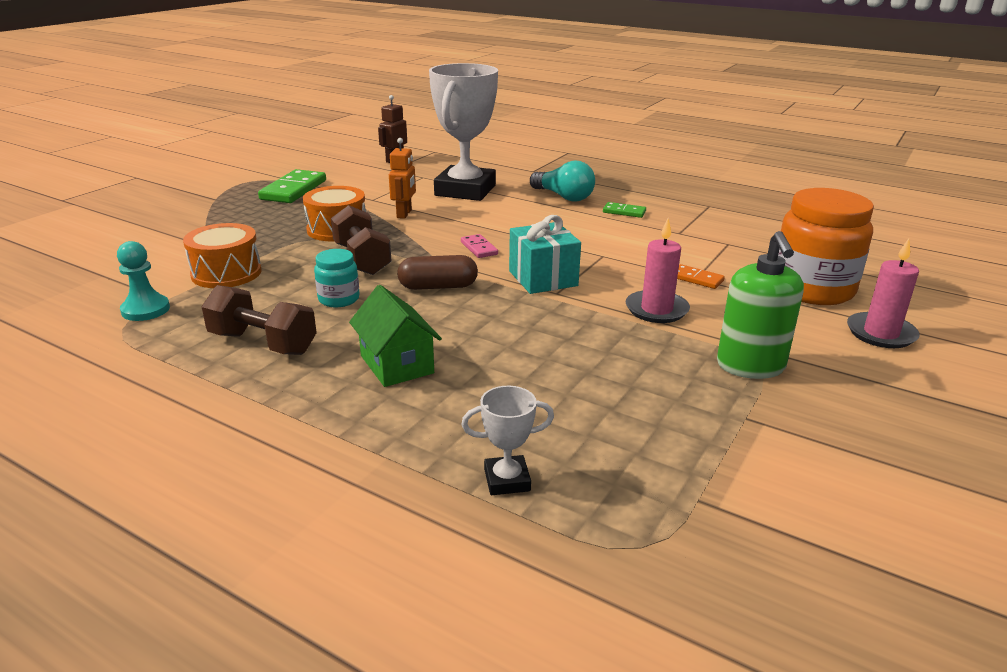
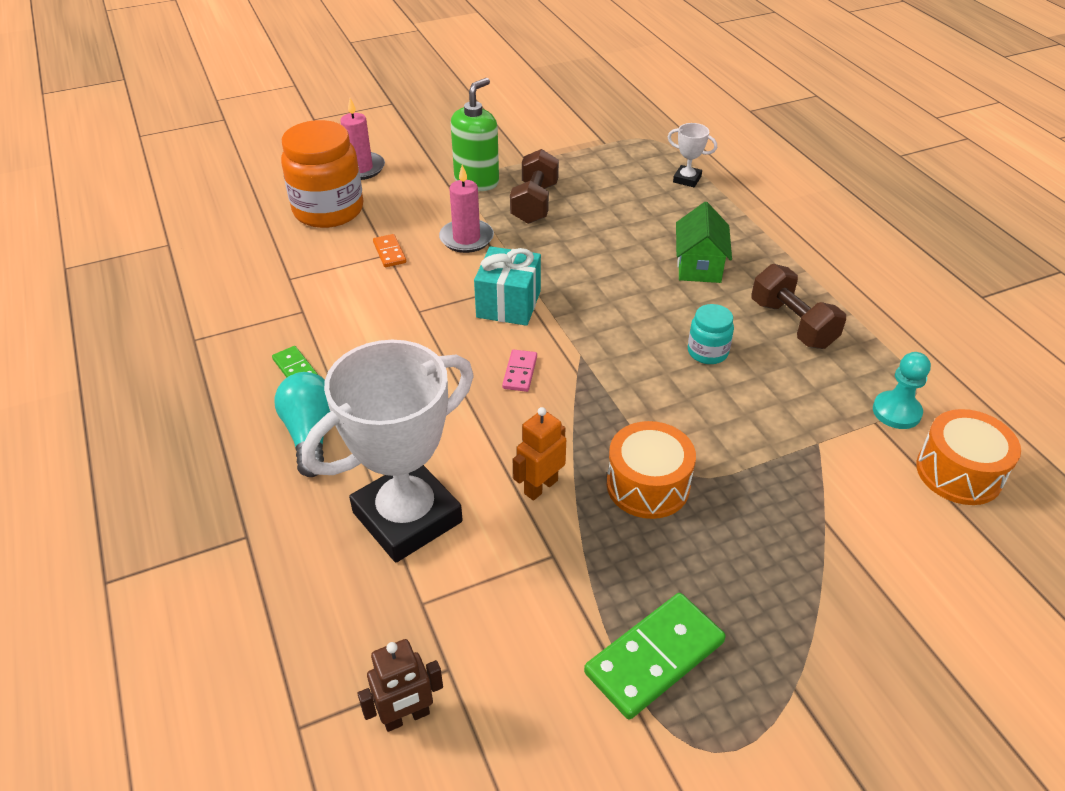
camera: 145 degrees left, 15 degrees up
orange drum [183,223,262,288] -> orange drum moved to [916,409,1021,505]
brown dumbbell [331,205,392,275] -> brown dumbbell moved to [510,149,559,224]
brown capsule [397,255,478,290] -> none

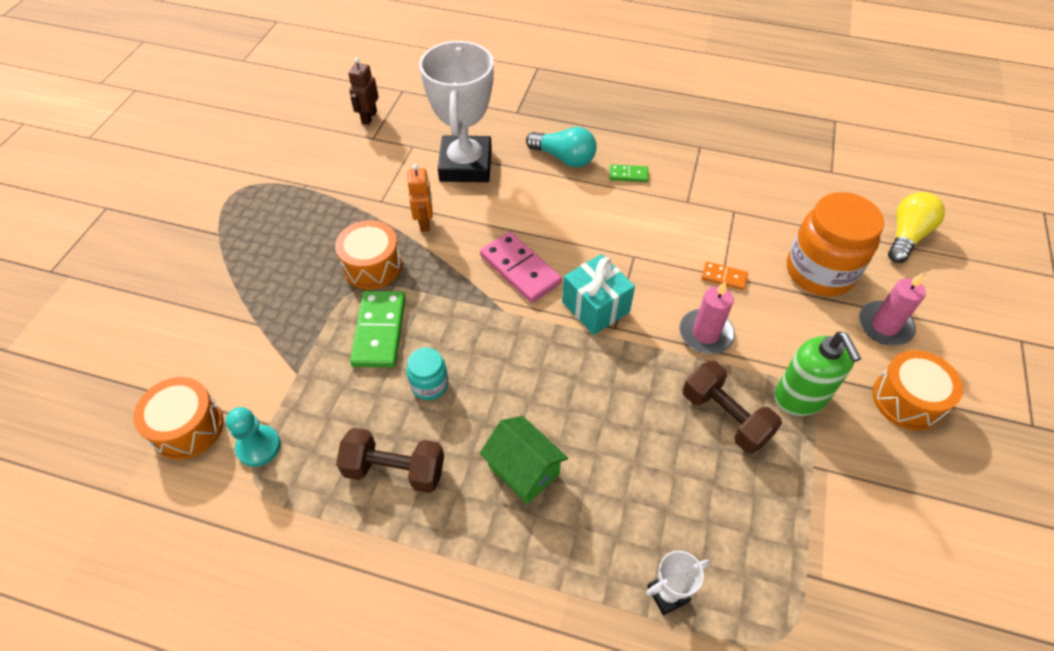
camera: 130 degrees right, 10 degrees up
pink domino [502,350,537,392] -> pink domino [480,231,562,303], size x1.92
green domino [584,593,726,720] -> green domino moved to [350,291,406,367]
none -> orange drum [872,350,963,431]
none -> yellow light bulb [888,192,945,263]

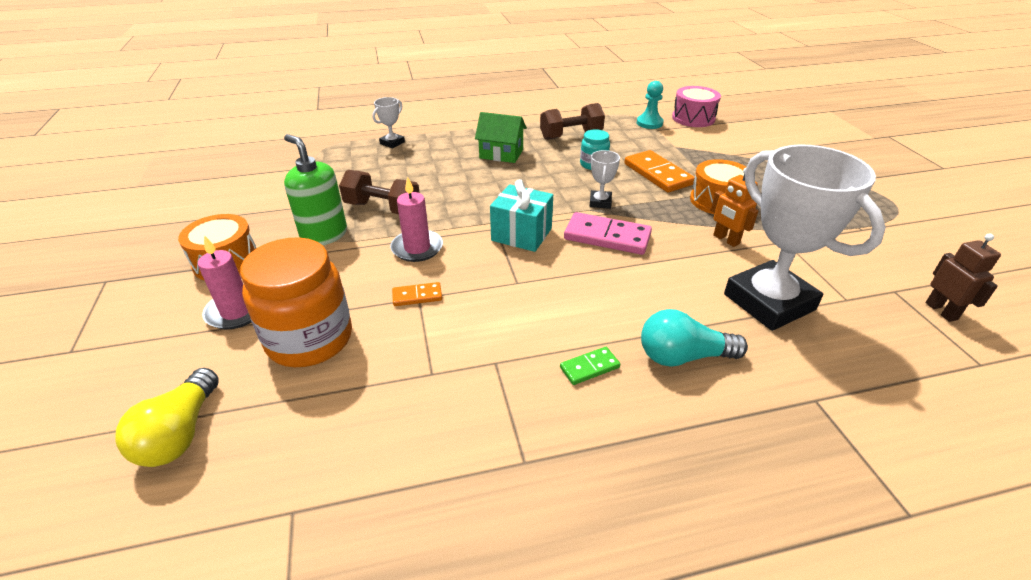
camera: 150 degrees right, 15 degrees down
orange drum [133,377,224,460] -> pink drum [672,86,721,127]
green domino [350,291,406,367] -> orange domino [624,150,695,193]
none -> white trophy [590,150,620,209]

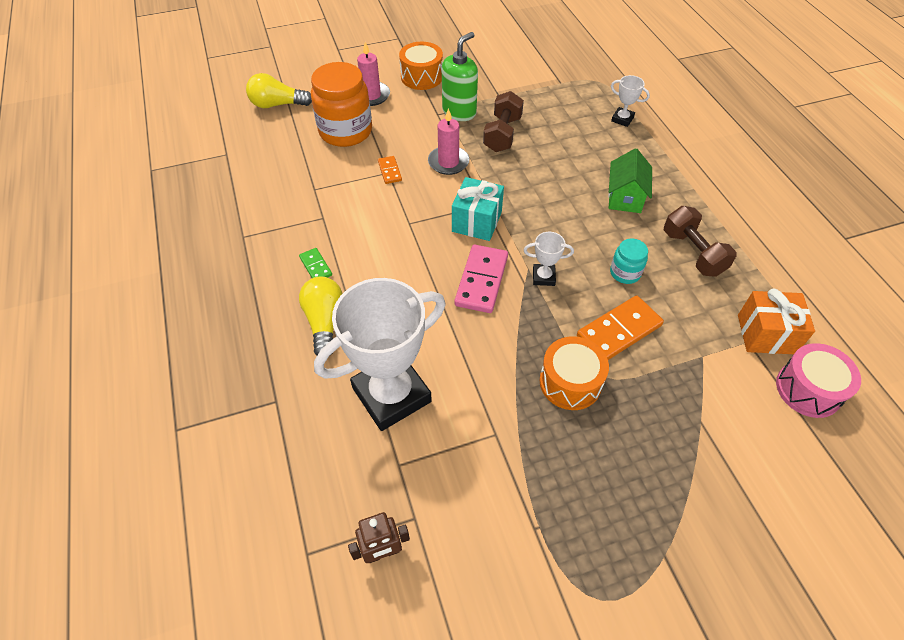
camera: 85 degrees right, 15 degrees up
turquoise pawn [637,81,663,129] -> orange gift [738,289,815,354]
turquoise light bulb [641,309,748,367] -> yellow light bulb [299,277,343,355]
orange robot [710,168,759,247] -> none

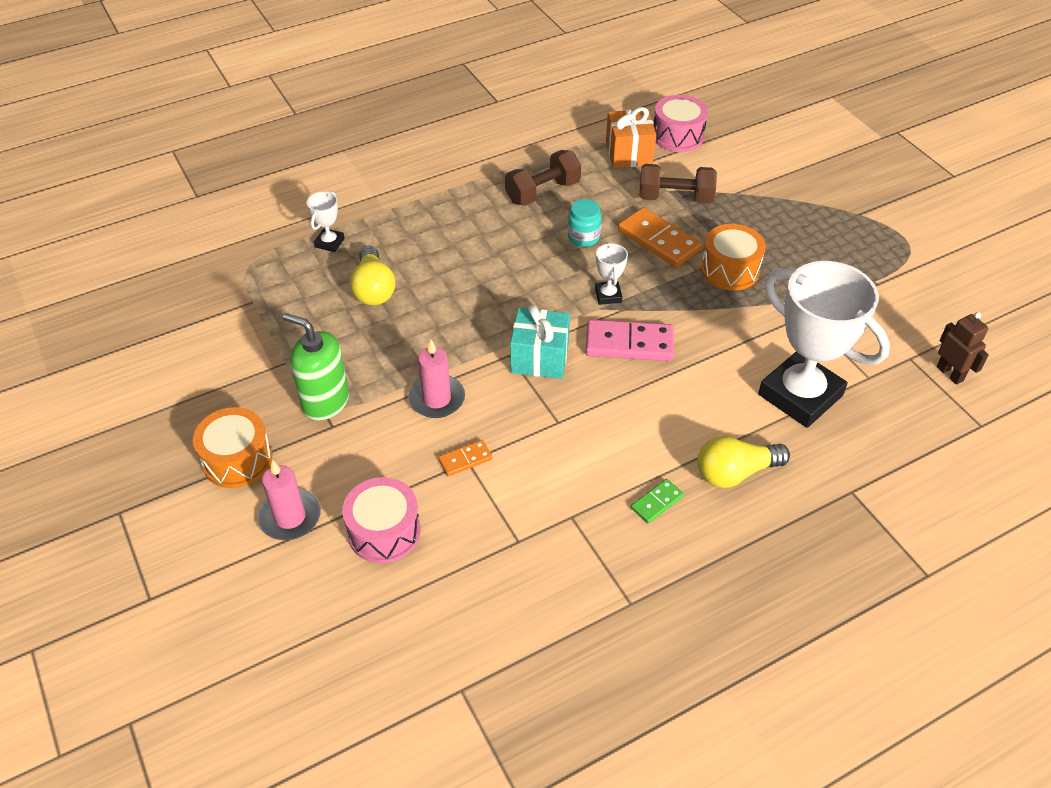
camera: 100 degrees left, 5 degrees down
yellow light bulb [246,73,312,108] -> yellow light bulb moved to [350,246,395,306]
orange jar [311,62,372,147] -> pink drum [342,477,421,563]
brown dumbbell [483,91,524,152] -> brown dumbbell moved to [639,164,717,204]
green house [608,148,652,213] -> none

